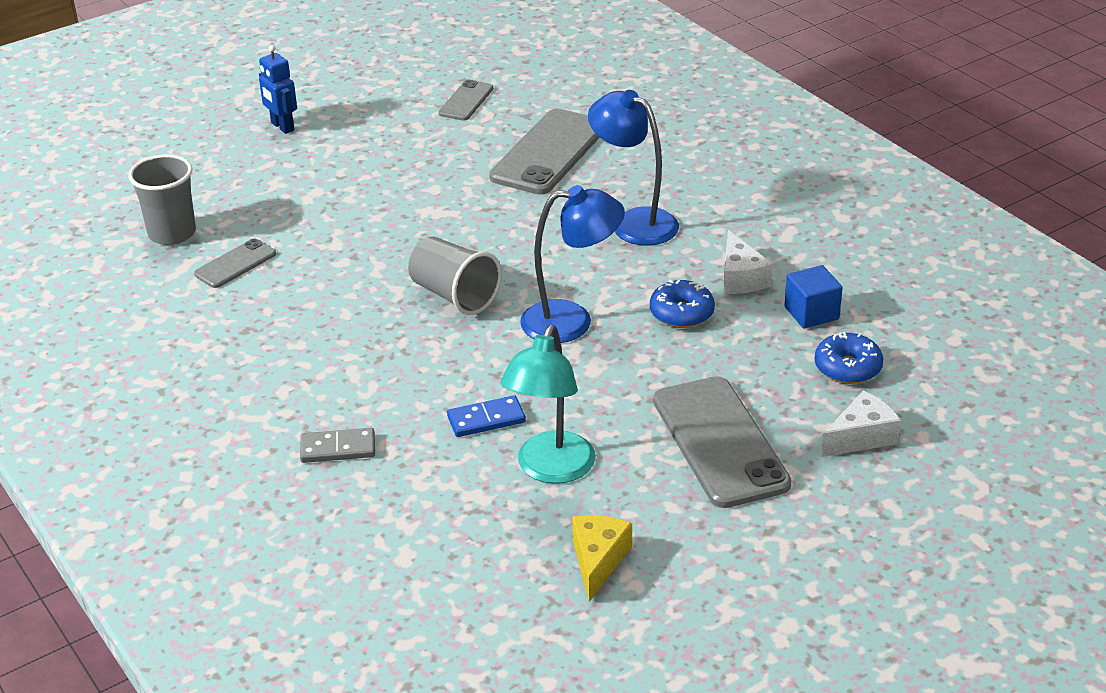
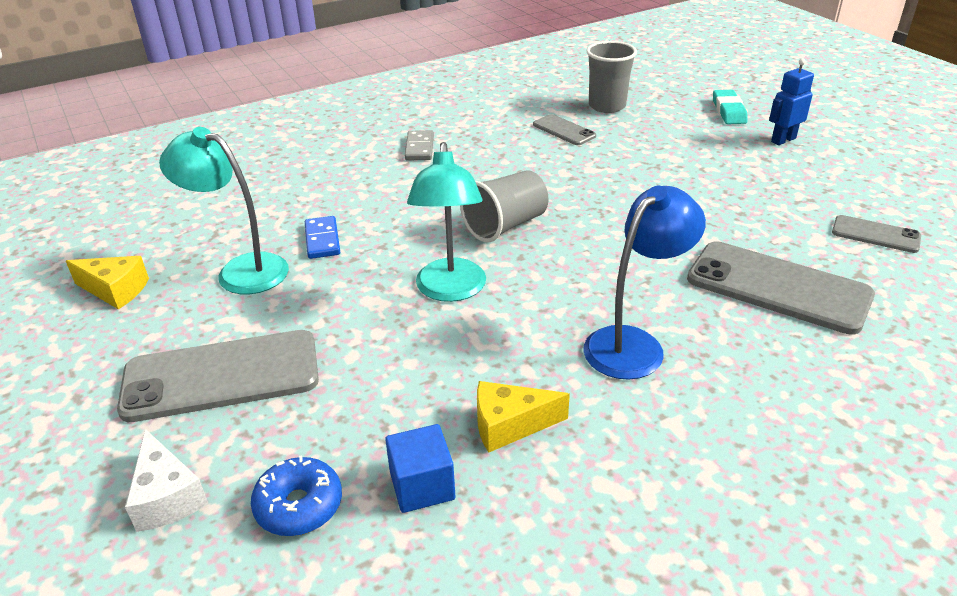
camera: 95 degrees right, 0 degrees up
grey domino [300,428,375,463] -> grey domino moved to [405,130,434,161]
blue lamp [520,185,625,343] -> turquoise lamp [407,142,486,302]
blue donut [650,280,715,328] -> none
white cheese [723,230,773,294] -> yellow cheese [477,381,570,453]
none -> turquoise eraser [713,90,748,124]

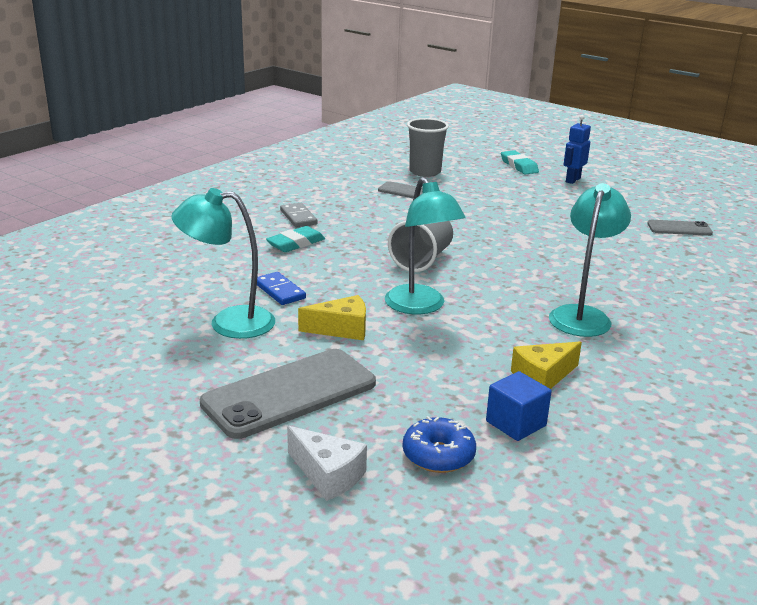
camera: 25 degrees left, 10 degrees down
yellow cheese [66,256,149,310] -> yellow cheese moved to [298,295,366,340]
blue lamp [583,186,706,380] -> turquoise lamp [549,183,631,337]
grey phone [687,241,875,335] -> none
none -> turquoise eraser [266,226,325,252]

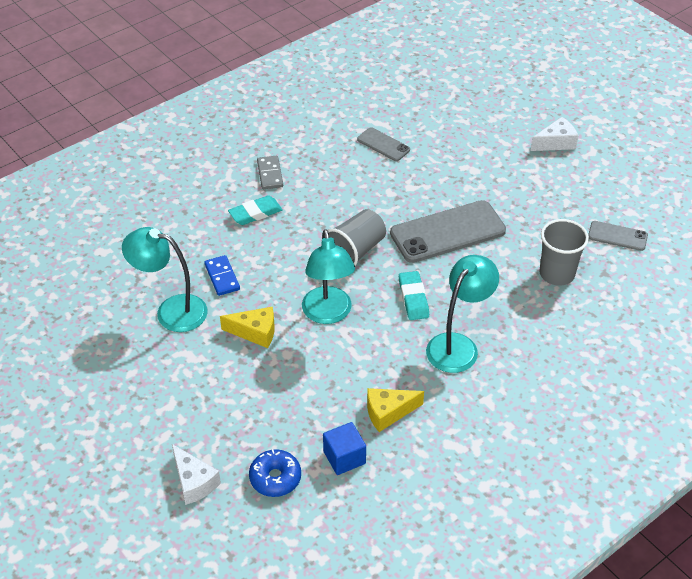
camera: 15 degrees right, 20 degrees up
grey phone [200,349,376,439] -> grey phone moved to [390,200,506,263]
grey cup [407,118,449,177] -> grey cup moved to [539,219,589,286]
turquoise eraser [501,150,539,175] -> turquoise eraser moved to [399,271,429,320]
blue robot [564,115,591,184] -> white cheese [530,117,578,151]

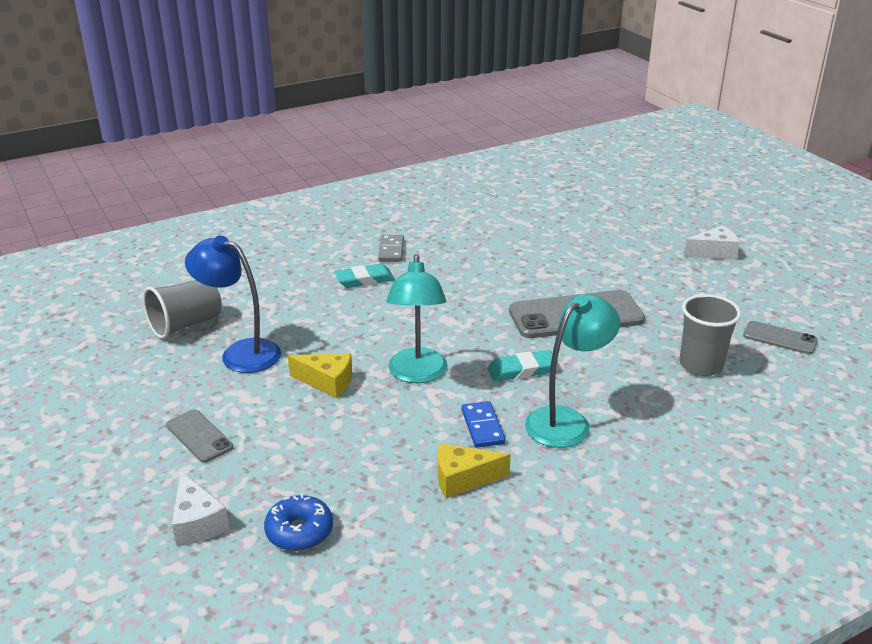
camera: 10 degrees right, 15 degrees down
turquoise lamp [122,227,208,332] -> blue lamp [185,235,281,373]
blue domino [204,255,240,296] -> blue domino moved to [462,401,505,448]
blue cube [323,422,366,475] -> none
grey cup [327,209,386,266] -> grey cup moved to [143,280,222,339]
grey phone [357,127,410,161] -> grey phone moved to [166,410,233,463]
turquoise eraser [399,271,429,320] -> turquoise eraser turned 75 degrees clockwise [487,350,558,382]

